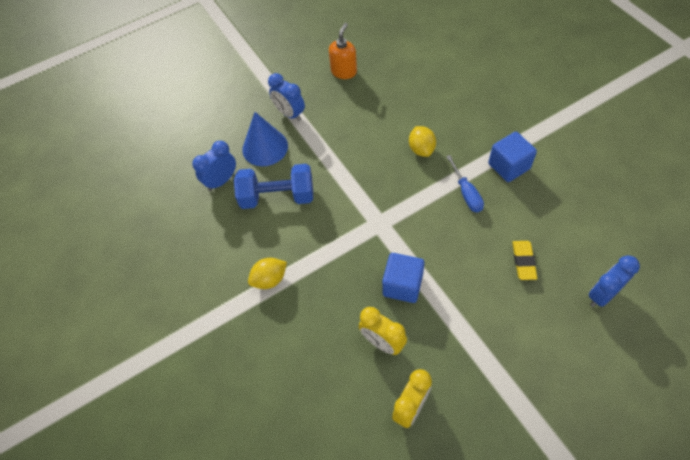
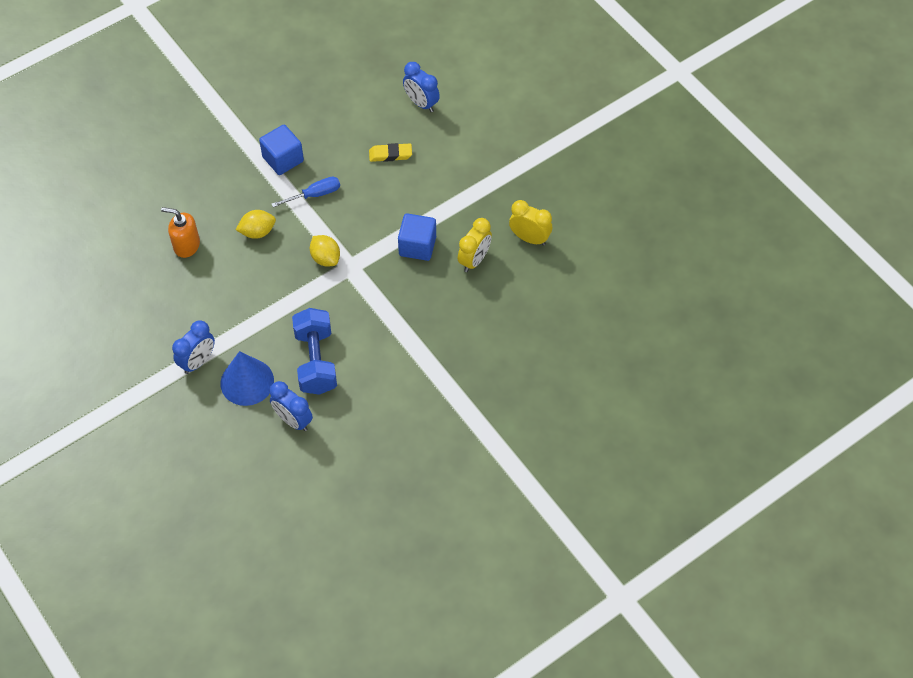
camera: 100 degrees left, 0 degrees up
yellow lemon [248,258,287,289] -> yellow lemon moved to [310,235,340,266]
orange soap dispenser [329,23,357,79] -> orange soap dispenser moved to [161,207,200,258]

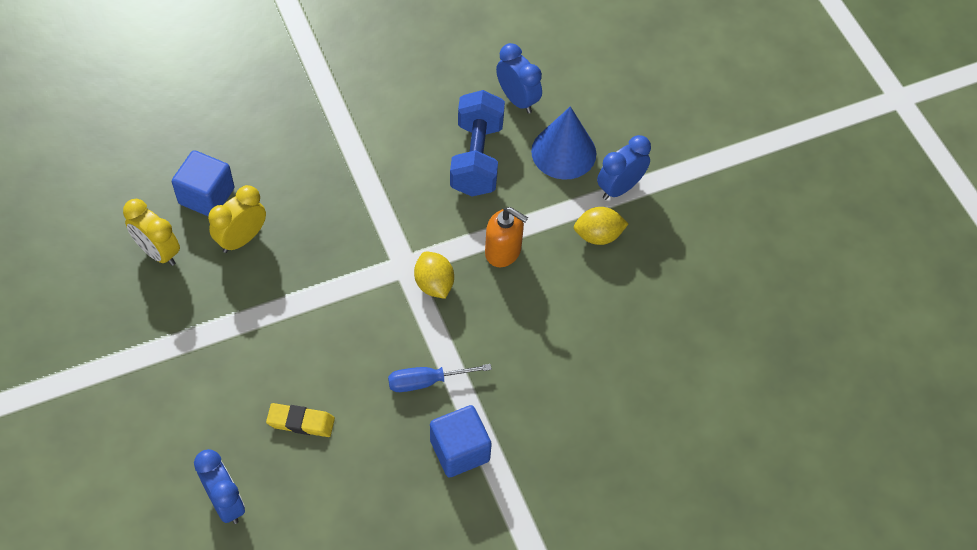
camera: 170 degrees left, 0 degrees up
orange soap dispenser [161,207,200,258] -> orange soap dispenser moved to [485,207,528,267]
yellow lemon [236,210,276,239] -> yellow lemon moved to [574,207,628,245]
blue cube [398,213,436,261] -> blue cube moved to [172,150,234,217]

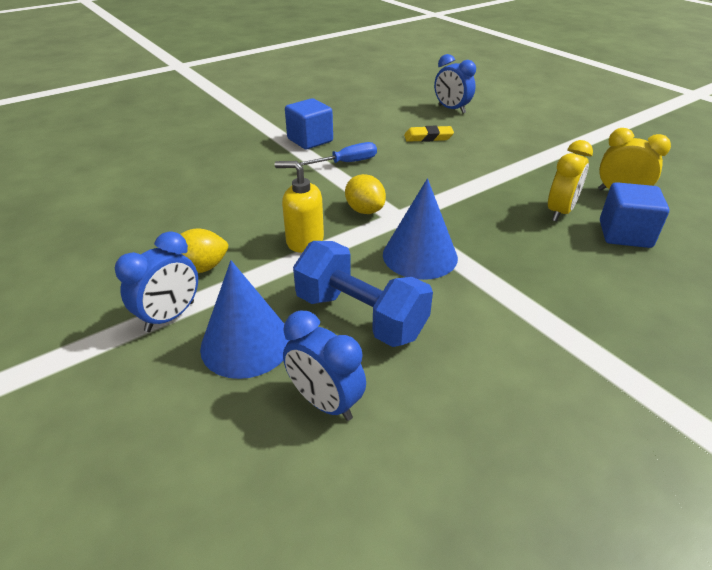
camera: 170 degrees right, 20 degrees down
blue dumbbell [450,90,505,197] -> blue dumbbell turned 45 degrees counterclockwise [293,241,433,347]
orange soap dispenser [485,207,528,267] -> yellow soap dispenser [275,161,324,253]
none -> blue cone [383,178,458,280]

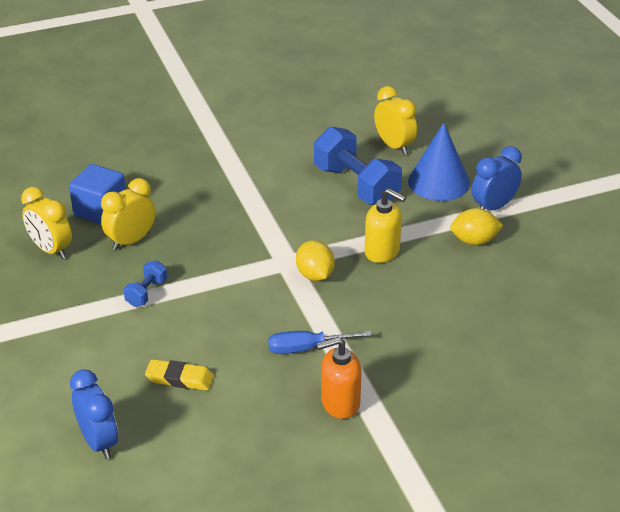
camera: 165 degrees left, 0 degrees up
blue clock [283,310,366,421] -> yellow clock [374,86,417,155]
blue cube [285,98,333,149] -> orange soap dispenser [317,337,361,419]
blue cone [383,178,458,280] -> none
none -> blue dumbbell [123,260,167,307]

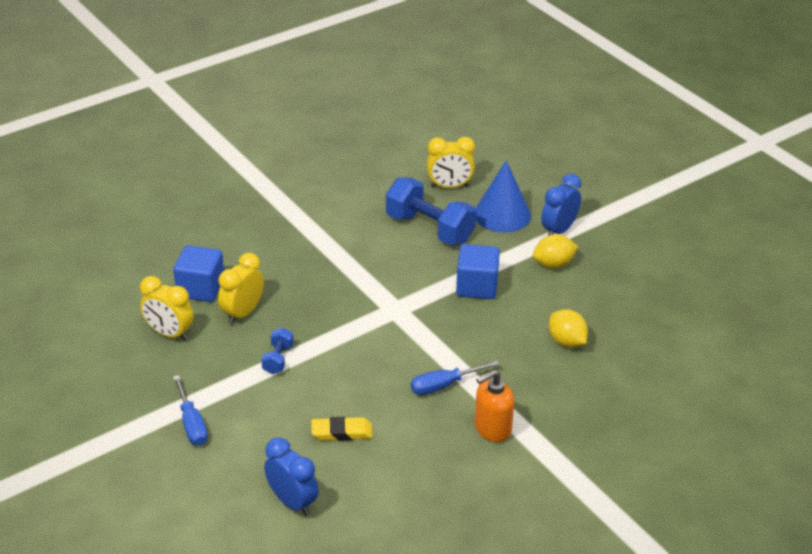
camera: 15 degrees left, 0 degrees up
yellow lemon [296,240,335,281] -> yellow lemon moved to [549,309,588,347]
yellow soap dispenser [365,188,406,263] -> blue cube [456,244,500,299]
yellow clock [374,86,417,155] -> yellow clock turned 135 degrees clockwise [427,137,475,188]
none -> blue screwdriver [173,375,208,446]

